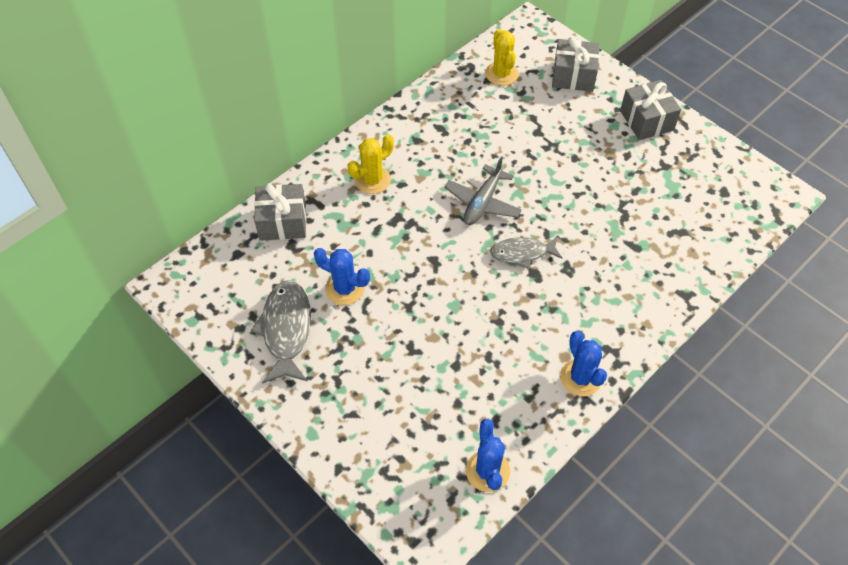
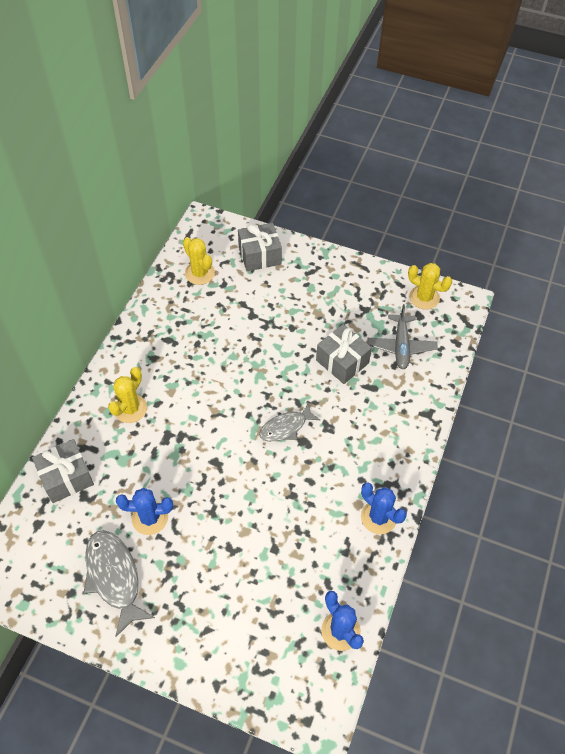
camera: 25 degrees left, 0 degrees up
grey plane [444,157,522,225] -> grey plane moved to [367,304,438,369]
grey gift [620,80,681,140] -> grey gift moved to [316,324,372,384]
none -> yellow cactus [408,263,452,310]

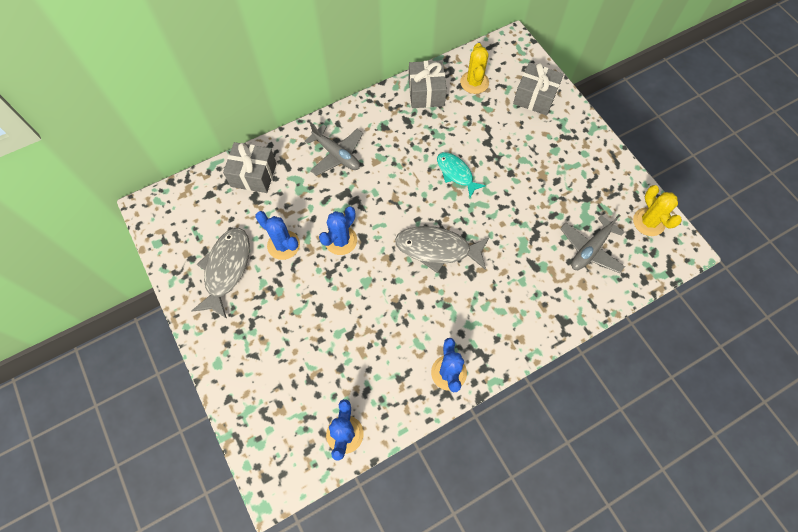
camera: 40 degrees right, 10 degrees up
yellow cactus [108,367,147,423] -> grey plane [305,122,363,176]
grey fish [259,402,320,442] -> grey fish [395,226,490,273], size x1.54
grey gift [316,324,372,384] -> grey gift moved to [409,60,447,108]
none -> blue cactus [319,207,357,255]
none -> turquoise fish [437,152,486,198]

